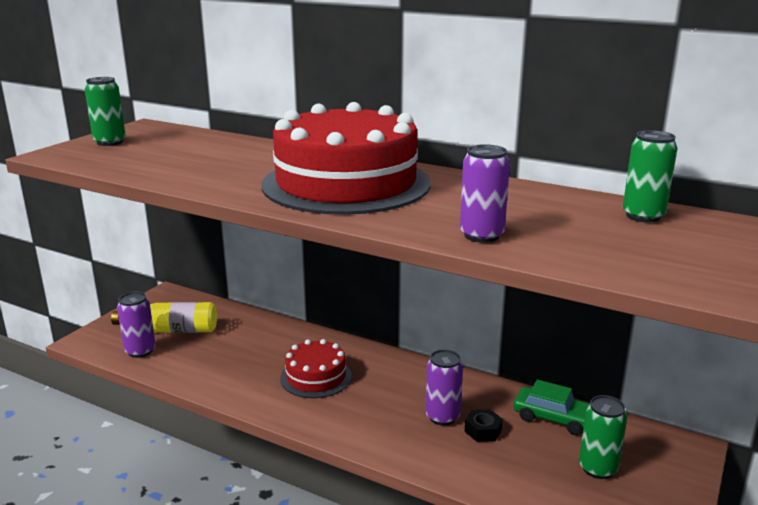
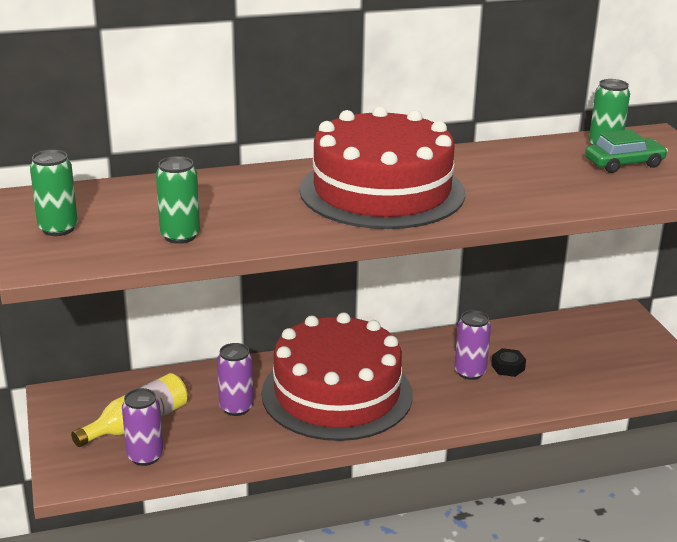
camera: 45 degrees left, 5 degrees up
red cake [280,339,352,398] -> red cake [261,312,413,441], size x2.04
purple can [460,144,510,243] -> purple can moved to [217,343,253,416]
green car [514,380,589,435] -> green car moved to [585,129,668,173]
green can [579,395,627,479] -> green can moved to [156,156,200,244]

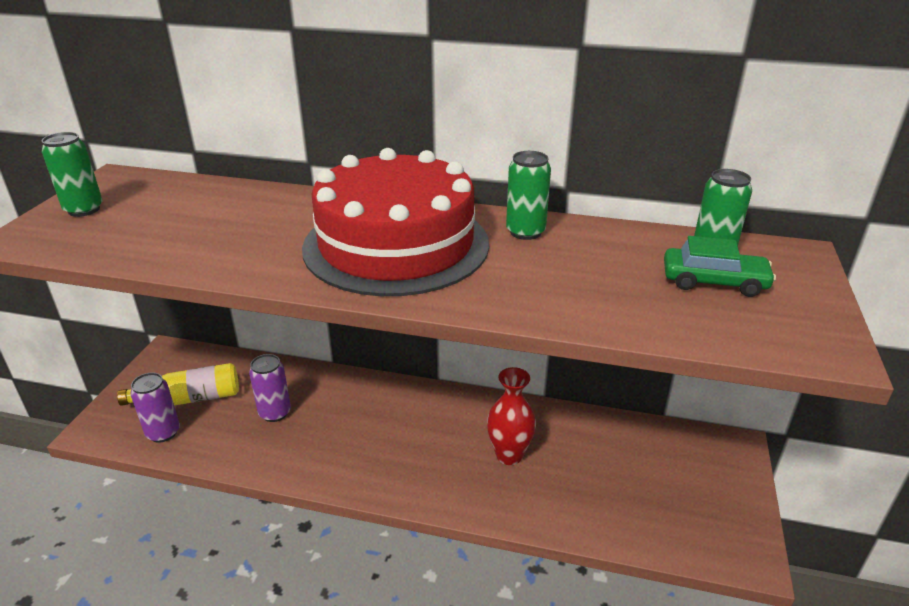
camera: 30 degrees right, 5 degrees up
green can [156,156,200,244] -> green can moved to [506,151,551,240]
red cake [261,312,413,441] -> none
purple can [454,310,491,380] -> red vase [487,367,536,465]
black nut [491,348,526,377] -> none

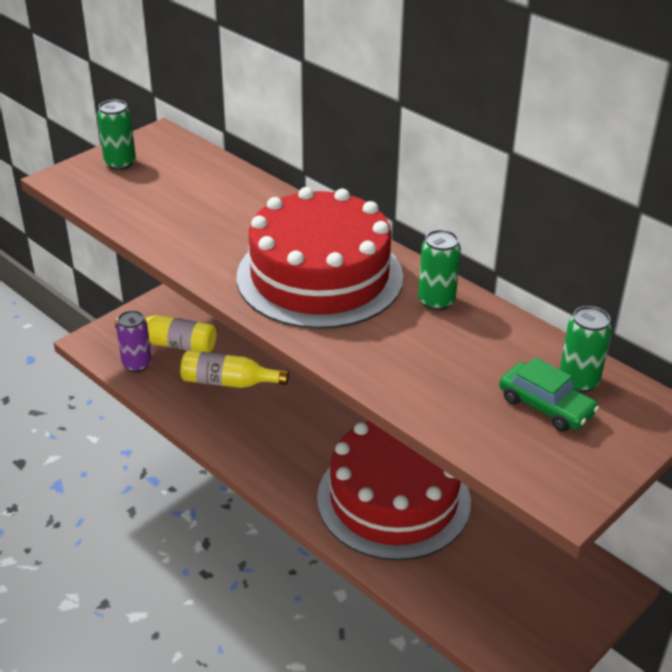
camera: 30 degrees right, 5 degrees up
purple can [249,354,291,422] -> yellow bottle [180,350,289,388]
red vase [487,367,536,465] -> red cake [317,421,471,561]

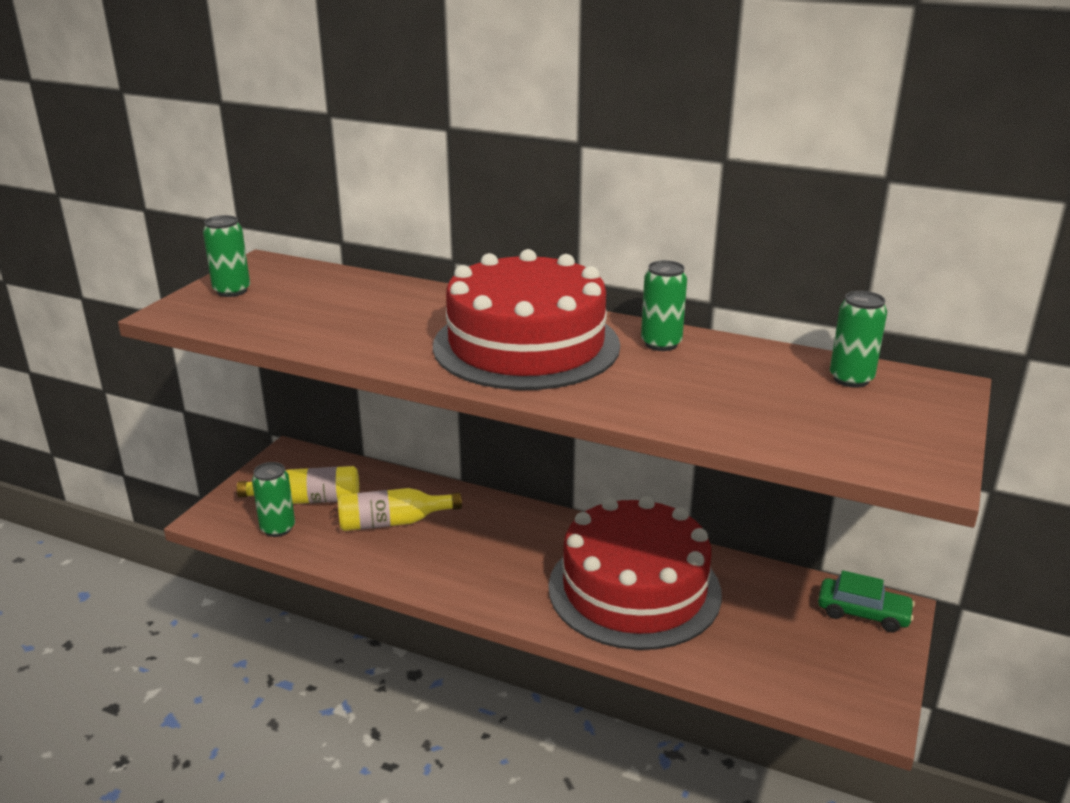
camera: 20 degrees left, 10 degrees down
purple can [116,310,152,372] -> green can [252,462,295,537]
green car [499,357,599,432] -> green car moved to [818,570,915,633]

